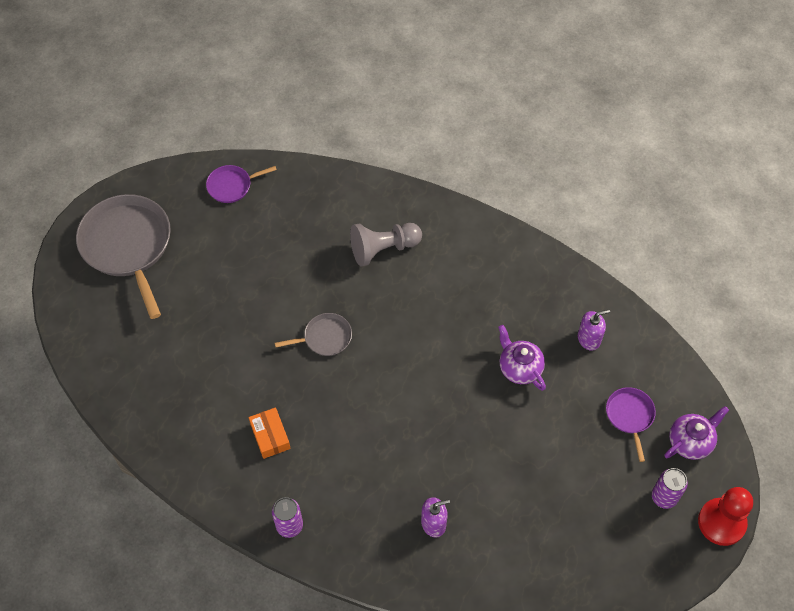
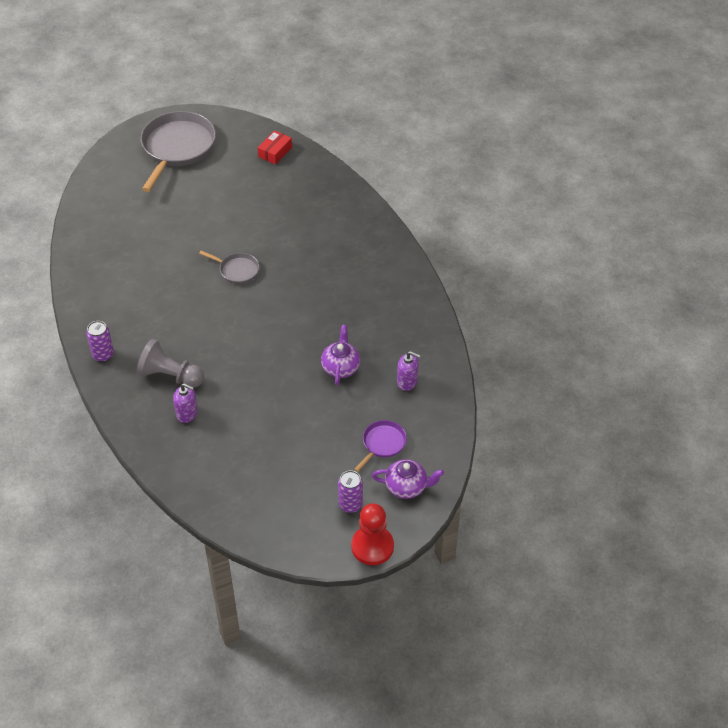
camera: 40 degrees right, 10 degrees down
purple pan [206,165,277,203] -> red box [258,130,292,165]
orange box [249,407,291,459] -> none
grey pawn [350,223,422,267] -> grey pawn moved to [137,339,204,388]

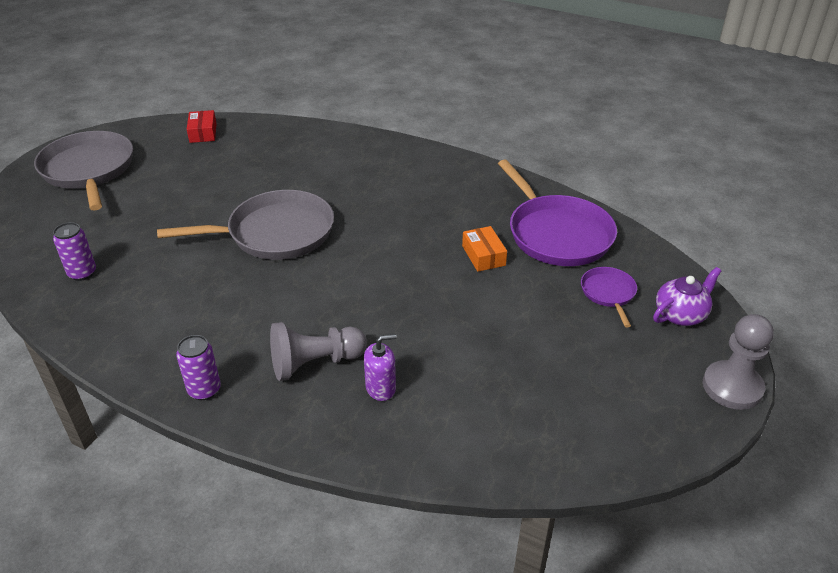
camera: 40 degrees left, 10 degrees down
grey pan [199,251,259,284] -> grey pan [157,190,334,260], size x2.05
purple teapot [321,325,360,386] -> orange box [462,226,507,272]
purple can [338,470,363,513] -> purple can moved to [53,222,96,281]
red pawn [351,503,394,565] -> grey pawn [703,314,774,410]
purple soap dispenser [397,351,420,391] -> purple pan [498,160,617,266]

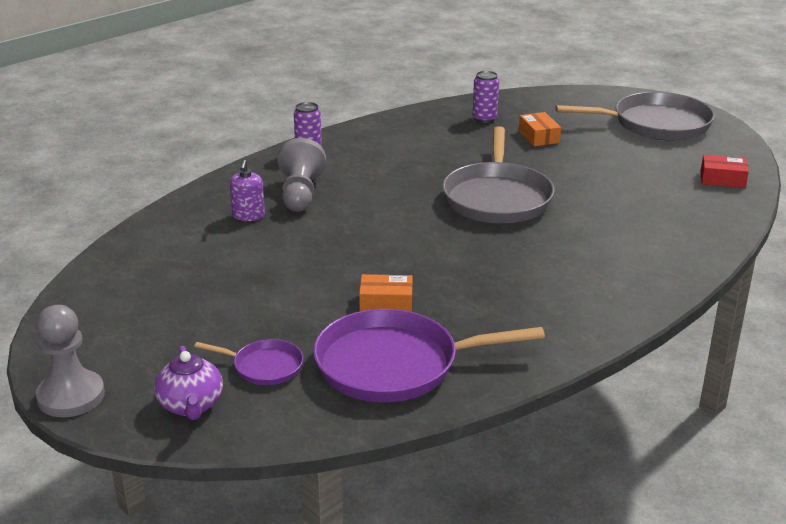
camera: 110 degrees right, 10 degrees down
none -> orange box [519,112,561,146]

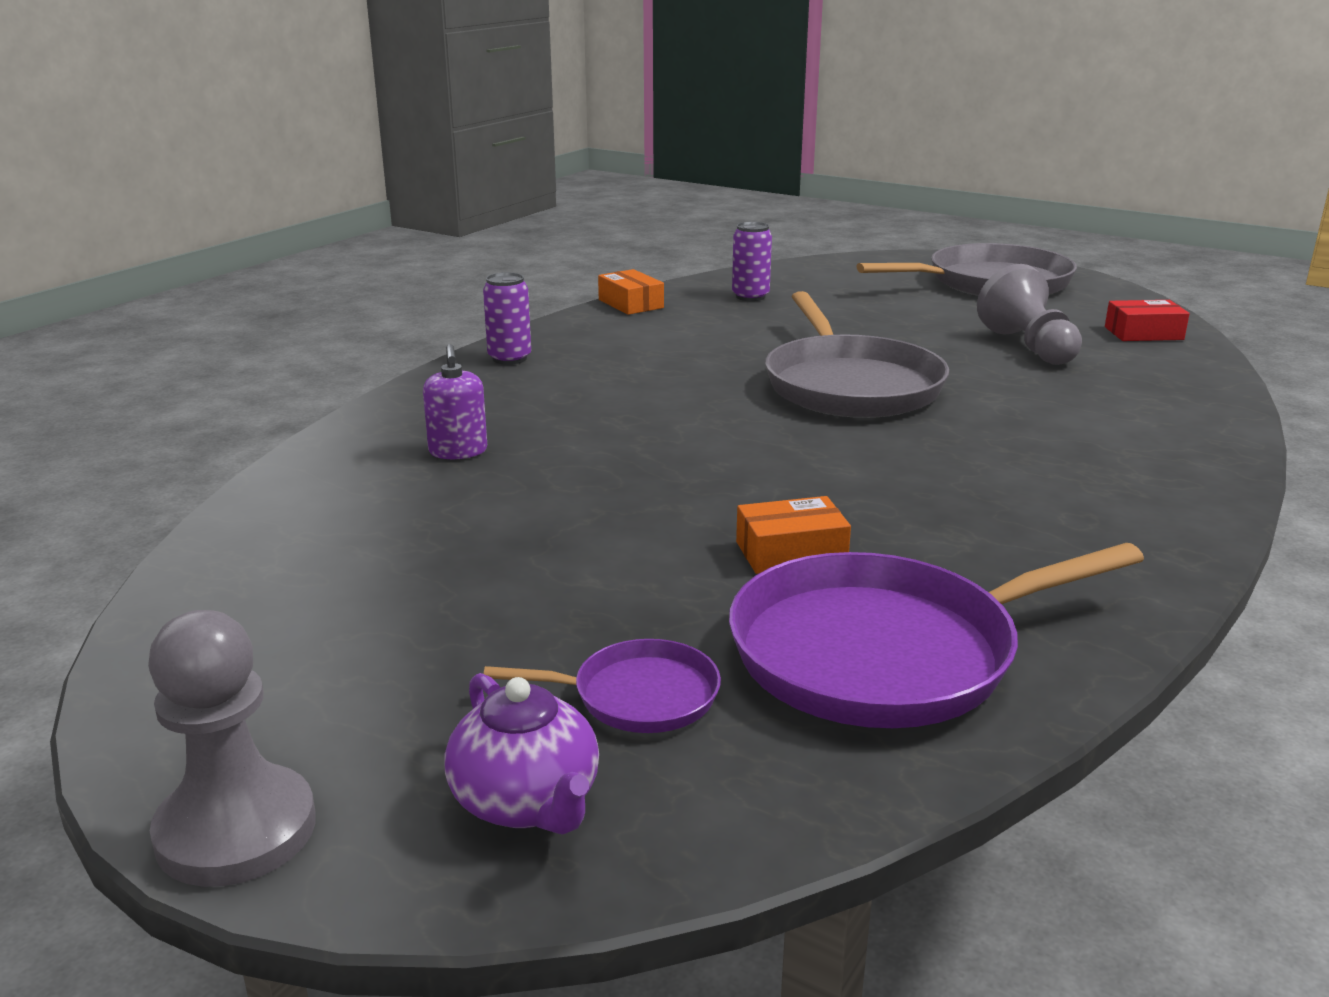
camera: 15 degrees left, 5 degrees down
grey pawn [277,138,326,212] -> grey pawn moved to [977,264,1082,365]
orange box [519,112,561,146] -> orange box moved to [598,269,664,315]

